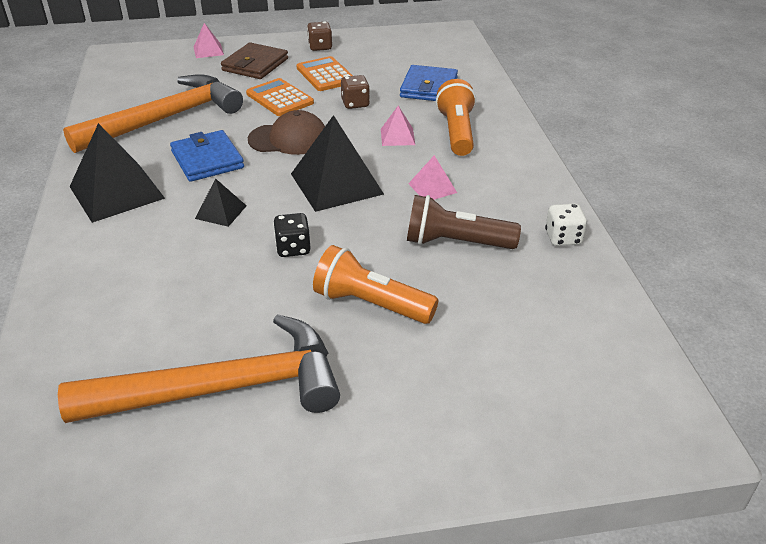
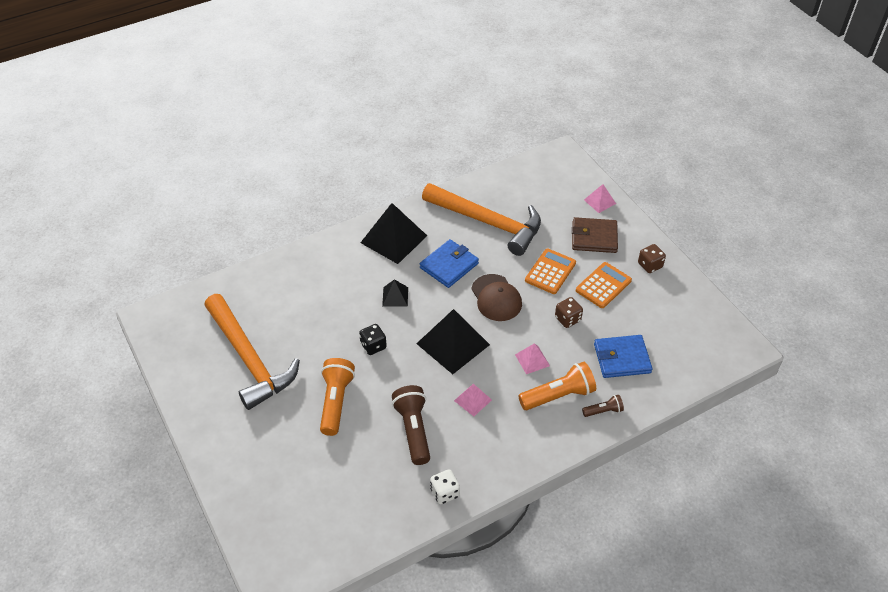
camera: 70 degrees right, 10 degrees up
none -> brown flashlight [582,395,624,417]

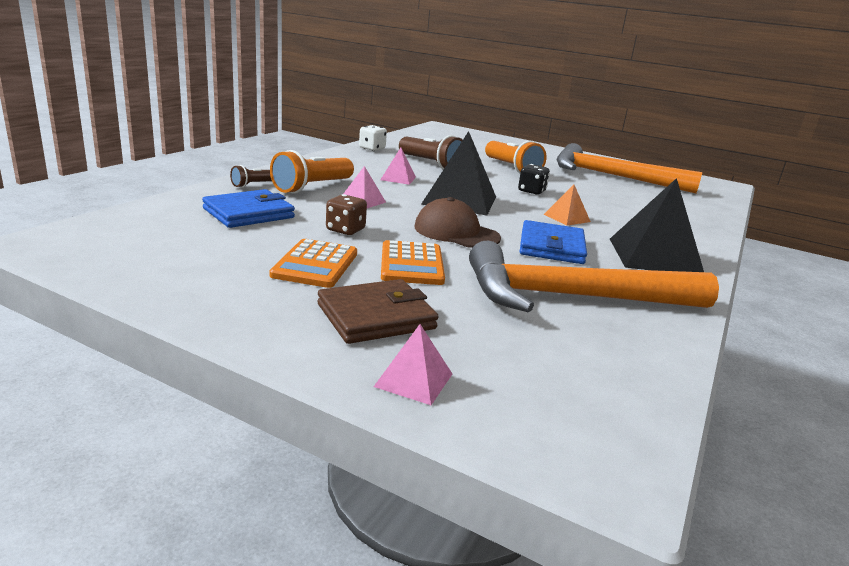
camera: 145 degrees right, 25 degrees down
black pyramid [382,279,408,307] -> orange pyramid [544,184,591,226]
brown dice [638,244,666,273] -> none

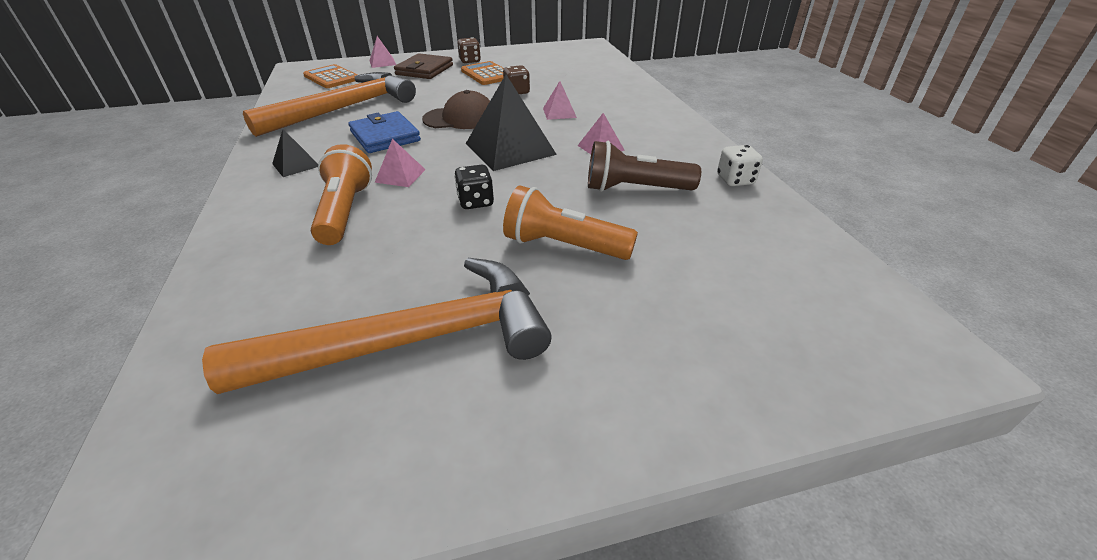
camera: 140 degrees right, 15 degrees up
blue wallet [202,189,295,228] -> none
brown flashlight [230,165,272,188] -> none
orange flashlight [270,150,354,194] -> orange flashlight moved to [311,144,372,245]
orange calculator [381,240,445,285] -> orange calculator moved to [303,64,358,88]
orange pyramid [544,184,591,226] -> pink pyramid [375,139,426,187]
black pyramid [610,178,704,272] -> black pyramid [272,129,318,177], size x0.50
none -> brown dice [457,37,481,64]

